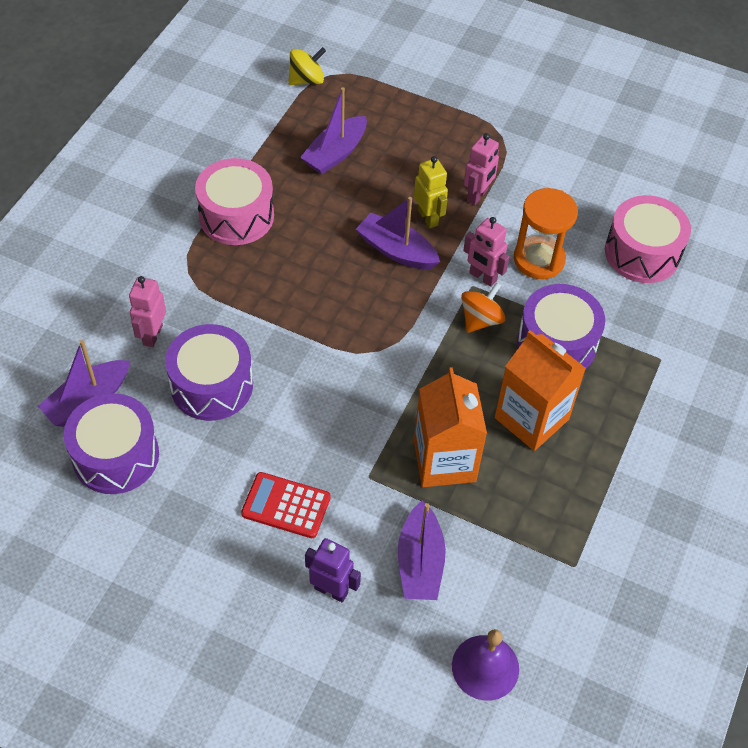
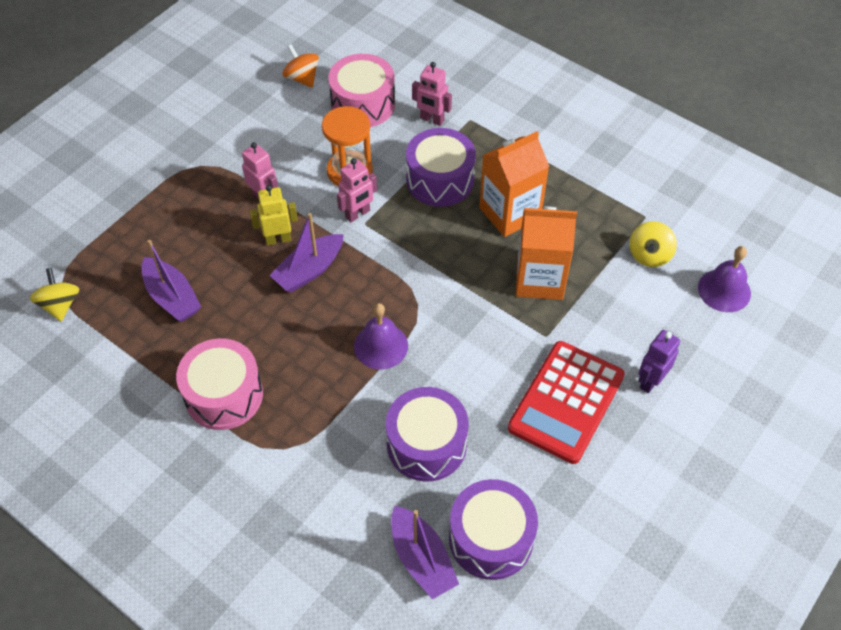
camera: 75 degrees left, 0 degrees up
pink robot [129,276,166,347] -> pink robot moved to [412,62,452,126]
red calculator [241,472,331,538] -> red calculator [508,341,625,464], size x1.67
purple boat [398,500,446,600] -> none
orange spinning top [461,282,506,333] -> orange spinning top moved to [282,44,319,88]
none -> purple bell [354,303,408,370]
none -> yellow spinning top [629,221,677,267]

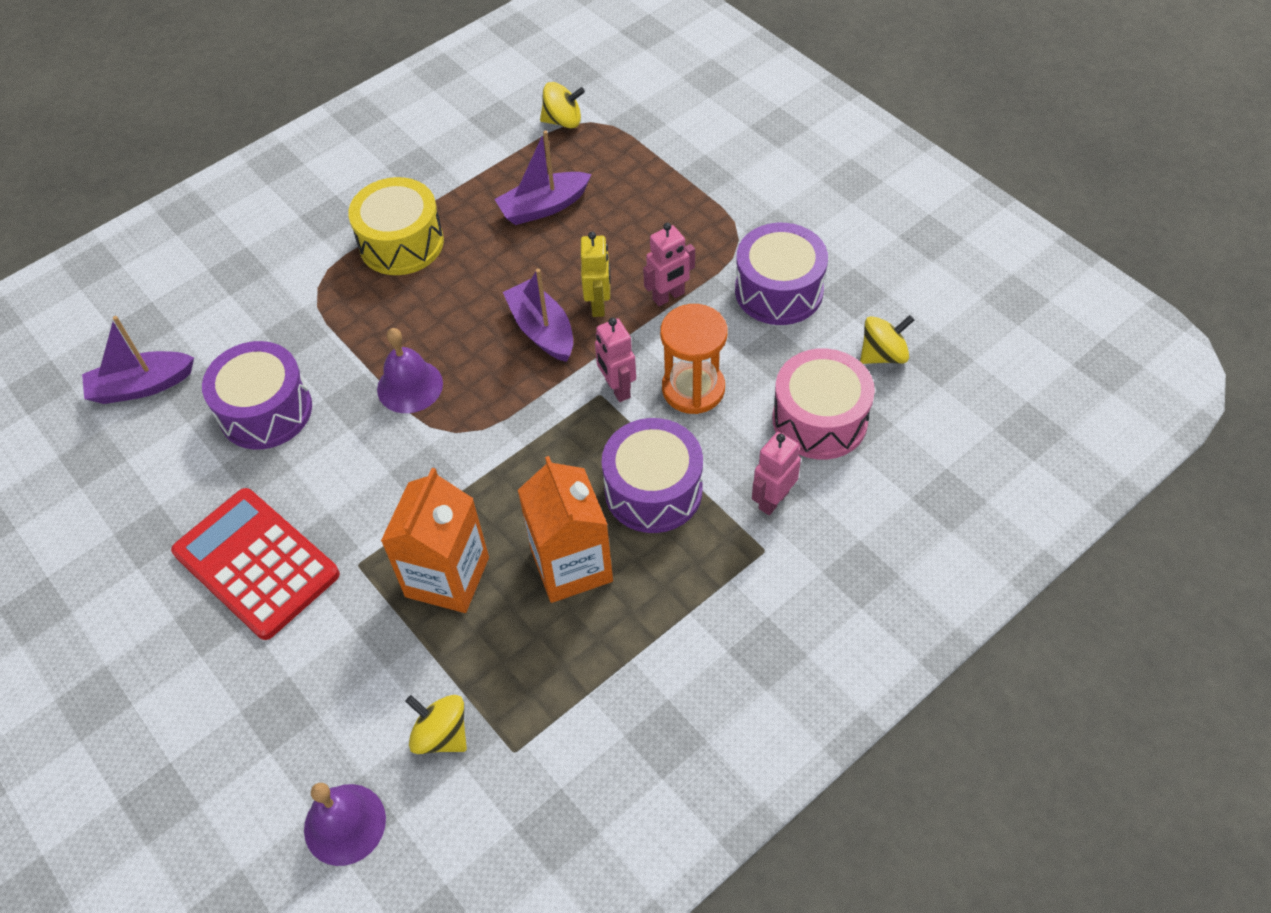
camera: 105 degrees right, 0 degrees up
pink drum [176,338,263,430] -> yellow drum [348,177,444,275]
orange spinning top [282,44,319,88] -> yellow spinning top [860,315,914,364]
purple drum [449,479,538,580] -> purple drum moved to [735,223,828,325]
purple robot [638,330,680,393] -> none

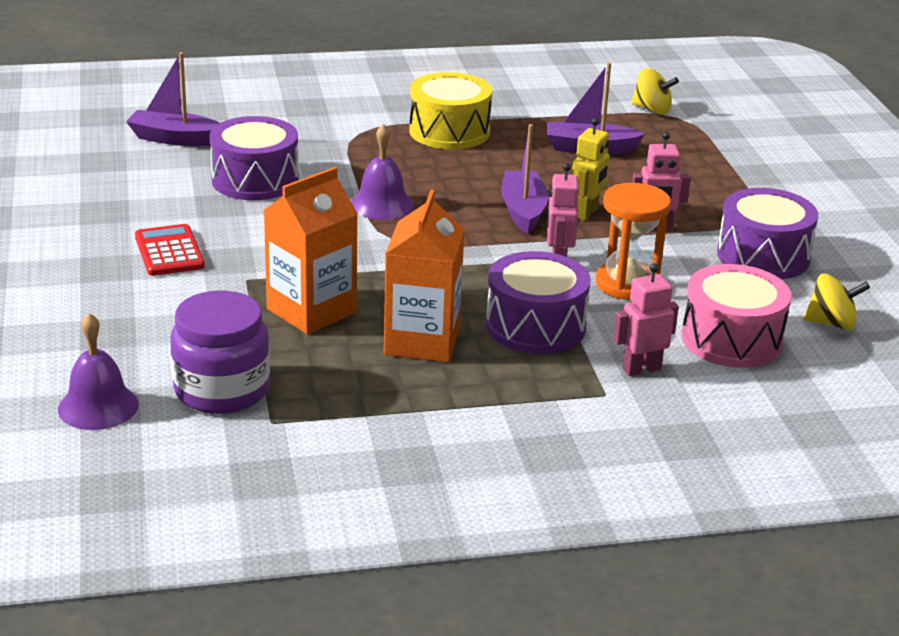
camera: 25 degrees right, 25 degrees down
red calculator [171,488,340,640] -> red calculator [135,224,205,276], size x0.60
yellow spinning top [405,695,467,754] -> purple jar [170,291,270,414]

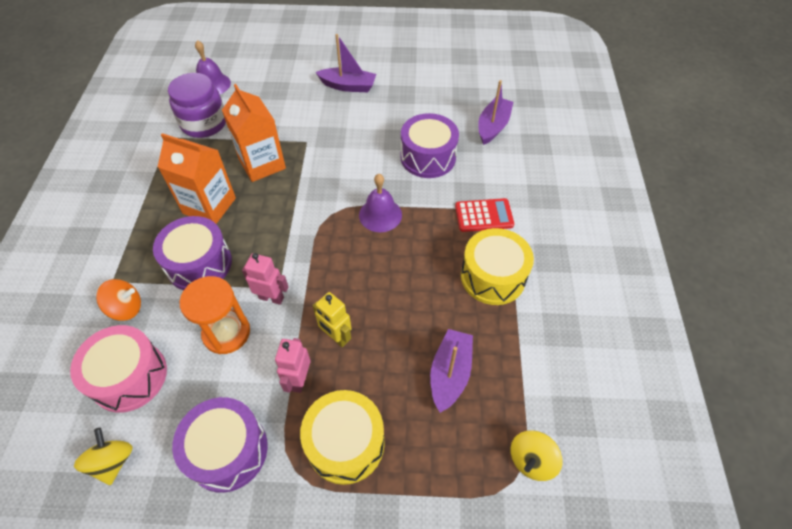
camera: 105 degrees right, 25 degrees up
red calculator [135,224,205,276] -> red calculator moved to [455,198,514,232]
purple boat [501,124,549,234] -> purple boat moved to [316,34,376,92]
pink robot [613,263,679,376] -> orange spinning top [96,279,141,321]
yellow spinning top [804,274,870,330] -> yellow spinning top turned 150 degrees clockwise [74,428,132,485]
none -> yellow drum [300,390,385,485]

